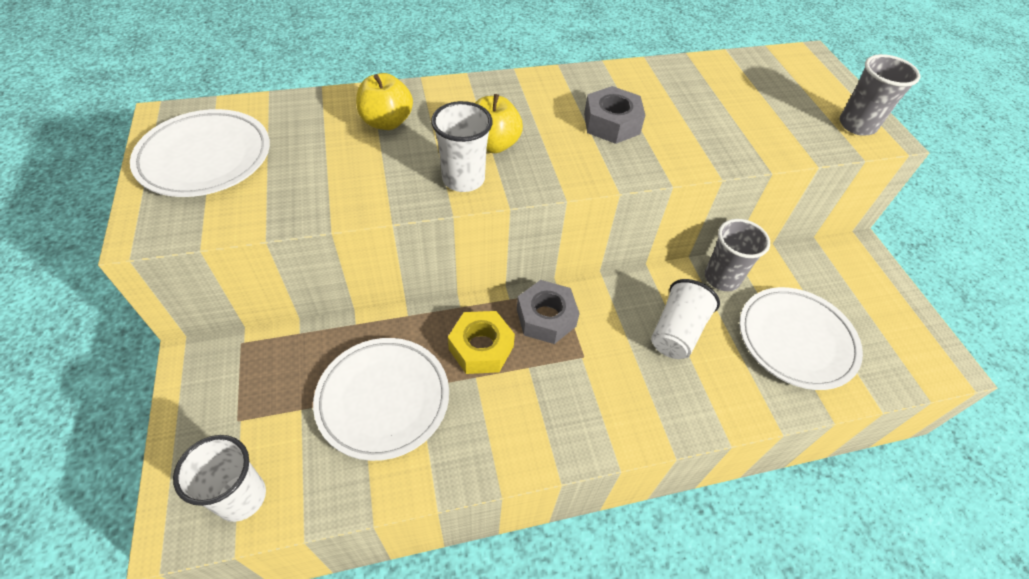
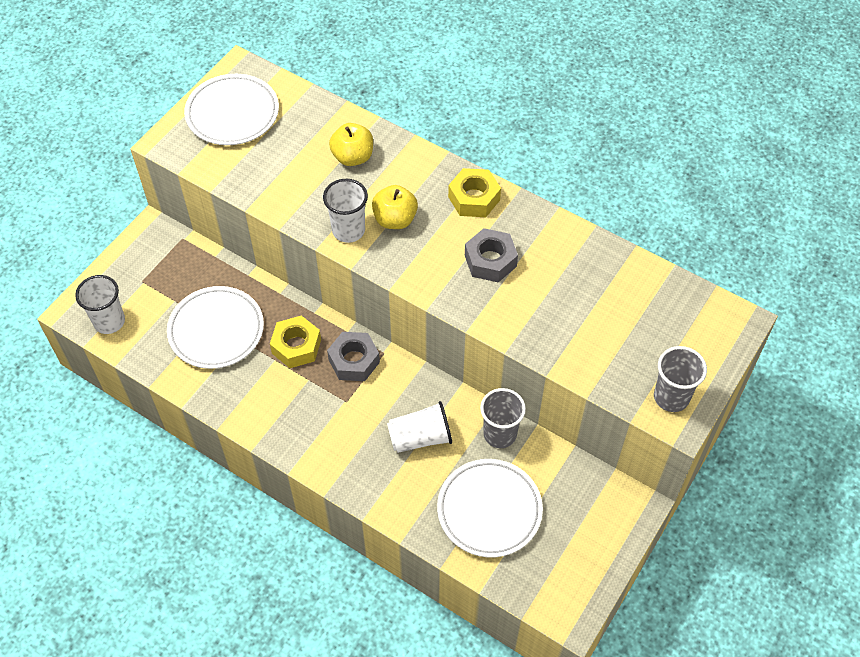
camera: 50 degrees right, 5 degrees up
none -> yellow nut [448,168,501,217]

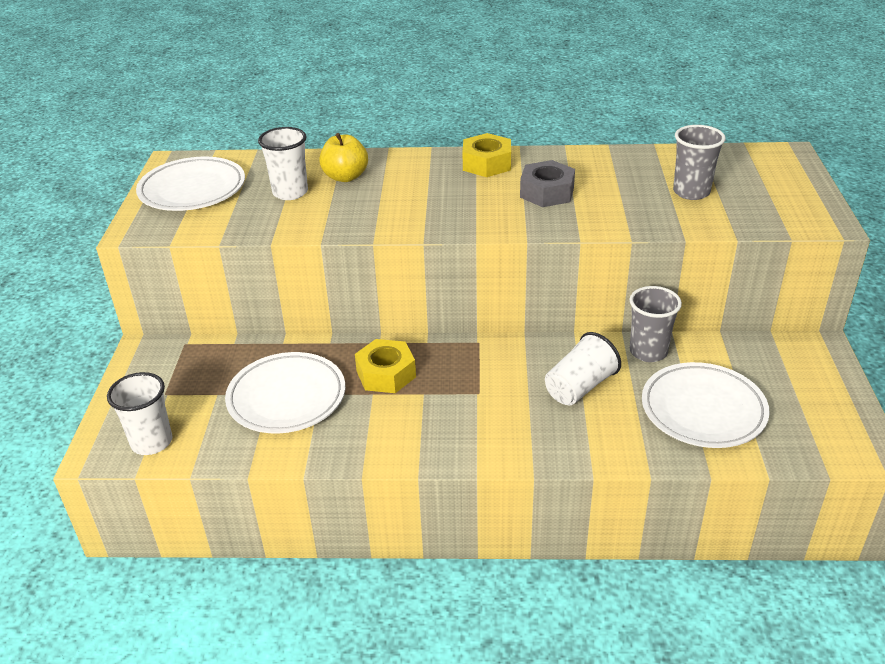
camera: 30 degrees left, 20 degrees down
white cup [323,179,368,243] -> white cup moved to [258,127,308,200]
grey nut [327,332,380,381] -> none
yellow apple [372,185,418,229] -> none
grey cup [654,346,707,412] -> grey cup moved to [673,125,726,200]

